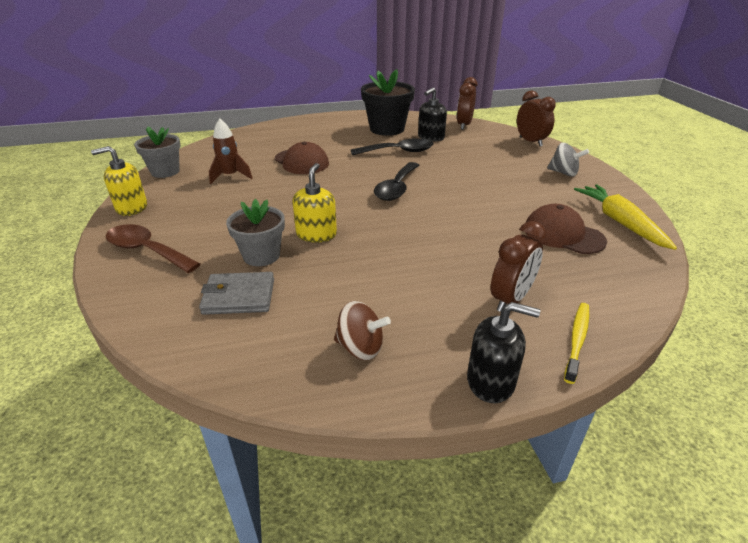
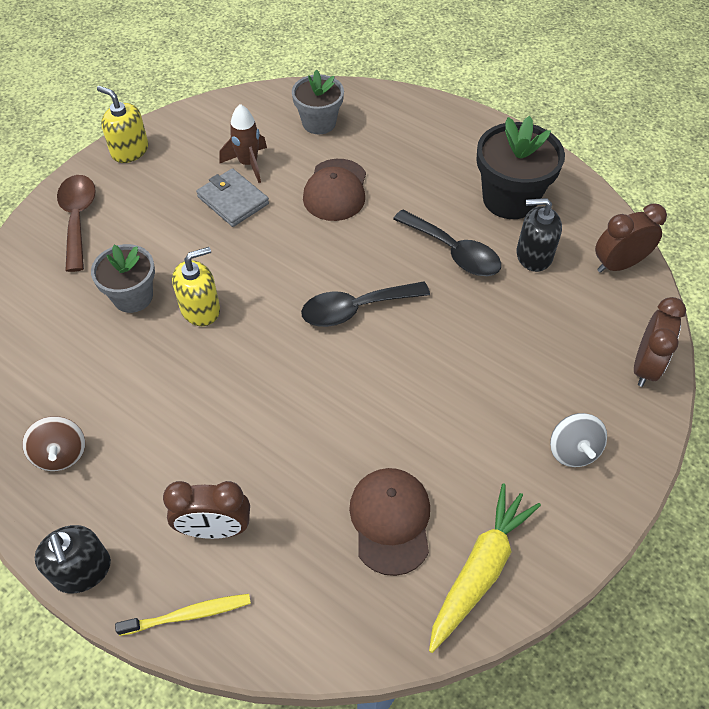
camera: 50 degrees right, 20 degrees up
grey flower pot [134,126,180,178] -> grey flower pot moved to [292,69,344,134]
grey wallet [199,272,274,315] -> grey wallet moved to [196,168,269,227]

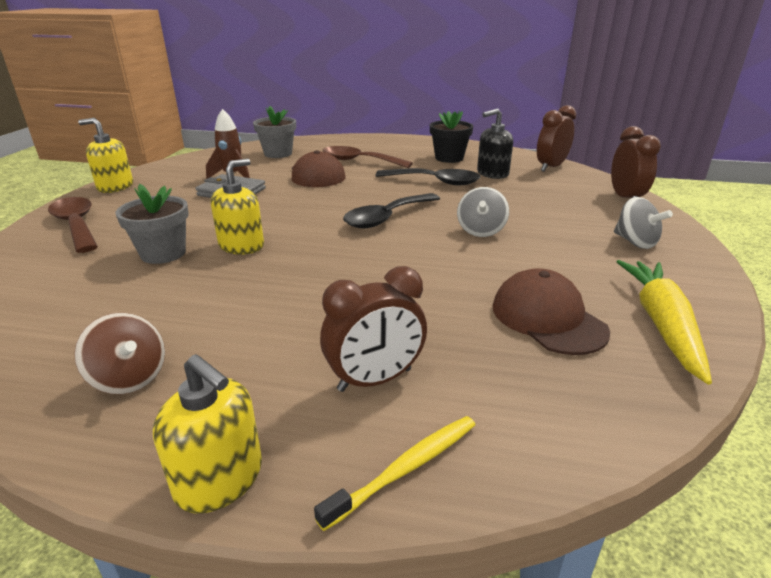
camera: 25 degrees left, 25 degrees down
black soap dispenser [35,525,111,593] -> yellow soap dispenser [153,354,262,513]
black flower pot [476,116,565,219] -> black flower pot [430,110,473,163], size x0.66
none -> brown spoon [323,146,413,168]
none -> grey spinning top [457,187,509,237]

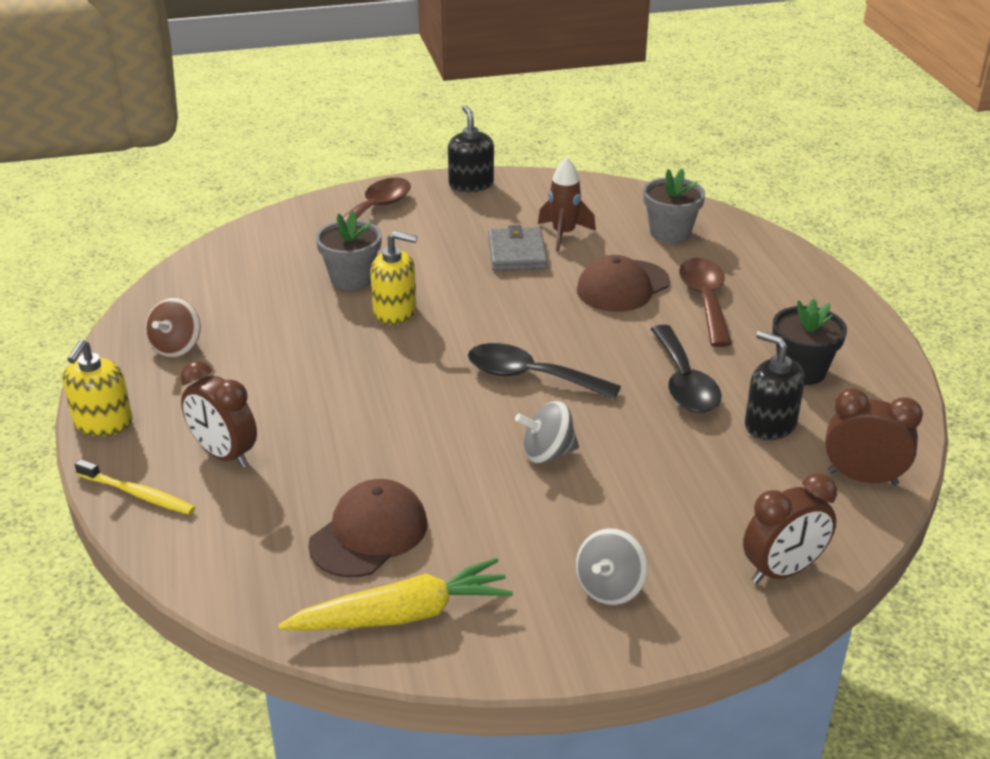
camera: 65 degrees right, 5 degrees up
yellow soap dispenser [78,118,133,193] -> black soap dispenser [448,105,494,192]

